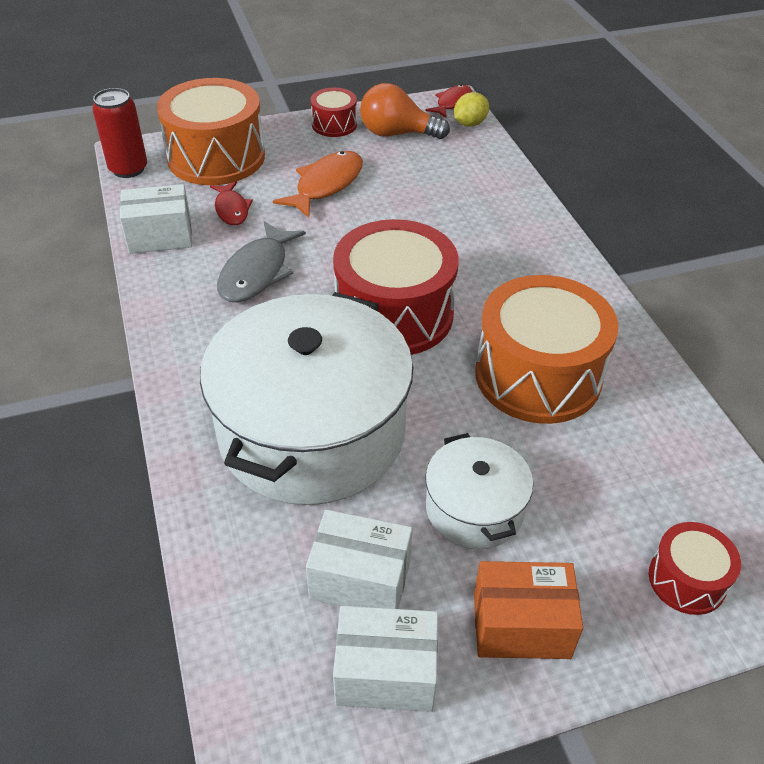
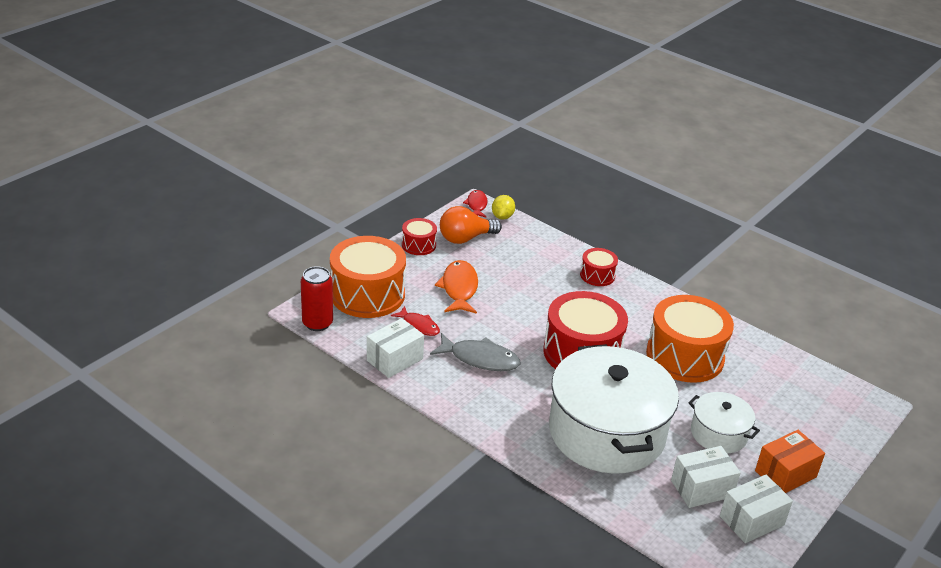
camera: 35 degrees left, 10 degrees down
grey fish [217,221,306,302] -> grey fish turned 60 degrees counterclockwise [430,333,520,371]
red drum [649,522,741,615] -> red drum moved to [580,248,618,286]

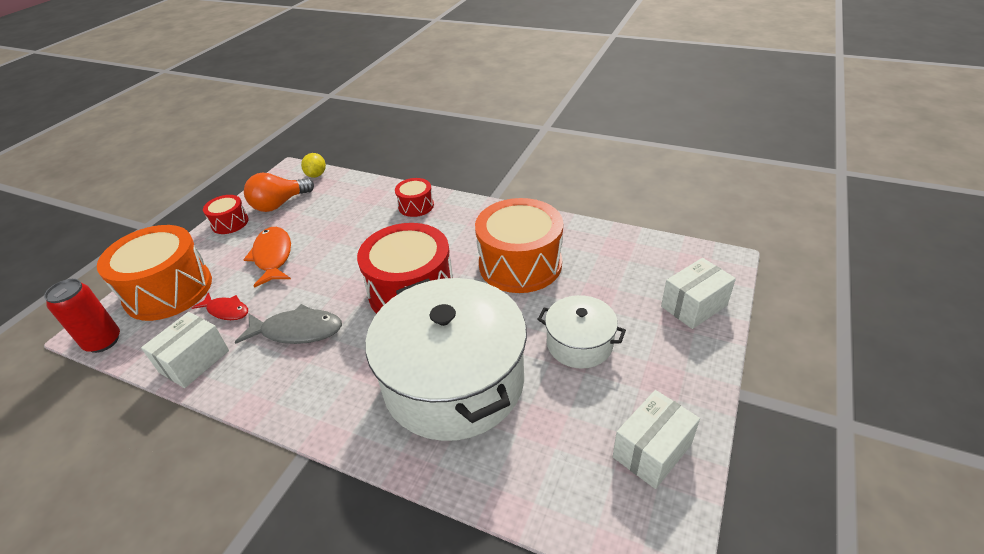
camera: 10 degrees left, 5 degrees up
red fish [463,190,488,217] -> none
white box [671,446,741,508] -> white box moved to [661,258,736,329]
orange box [755,430,825,493] -> none

